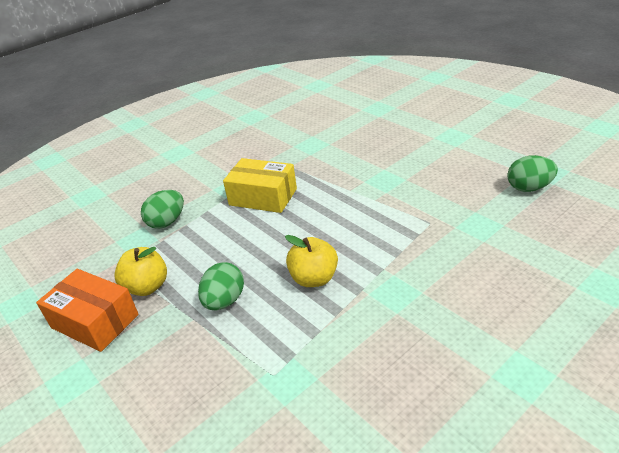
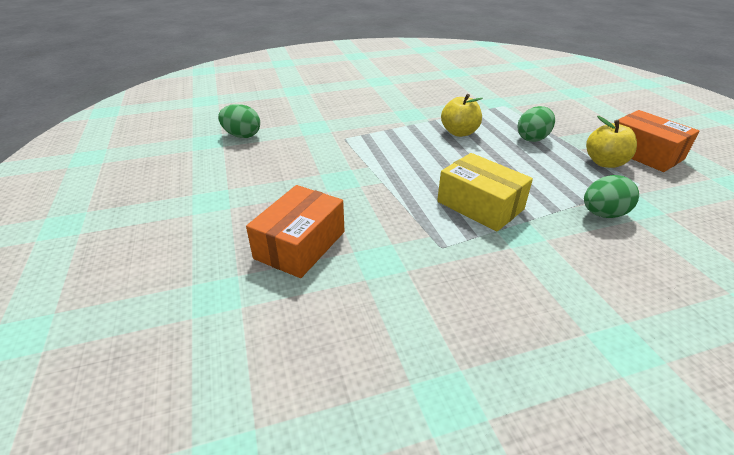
camera: 160 degrees left, 0 degrees up
none -> orange box [246,185,344,278]

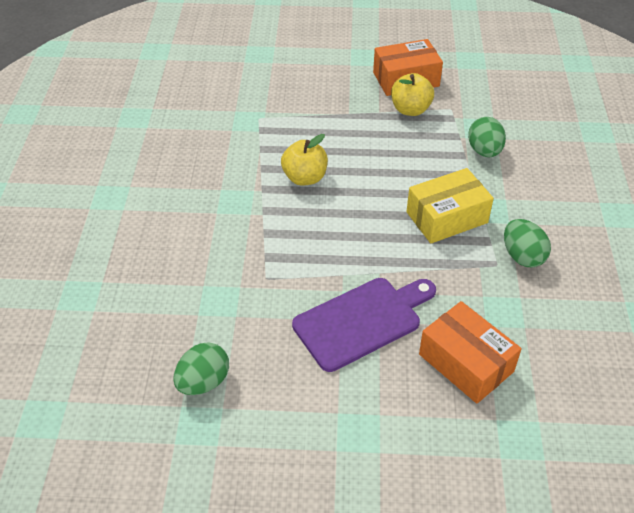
camera: 70 degrees left, 10 degrees up
green egg [518,106,555,142] -> green egg moved to [504,219,551,267]
none -> purple cutting board [292,278,436,372]

